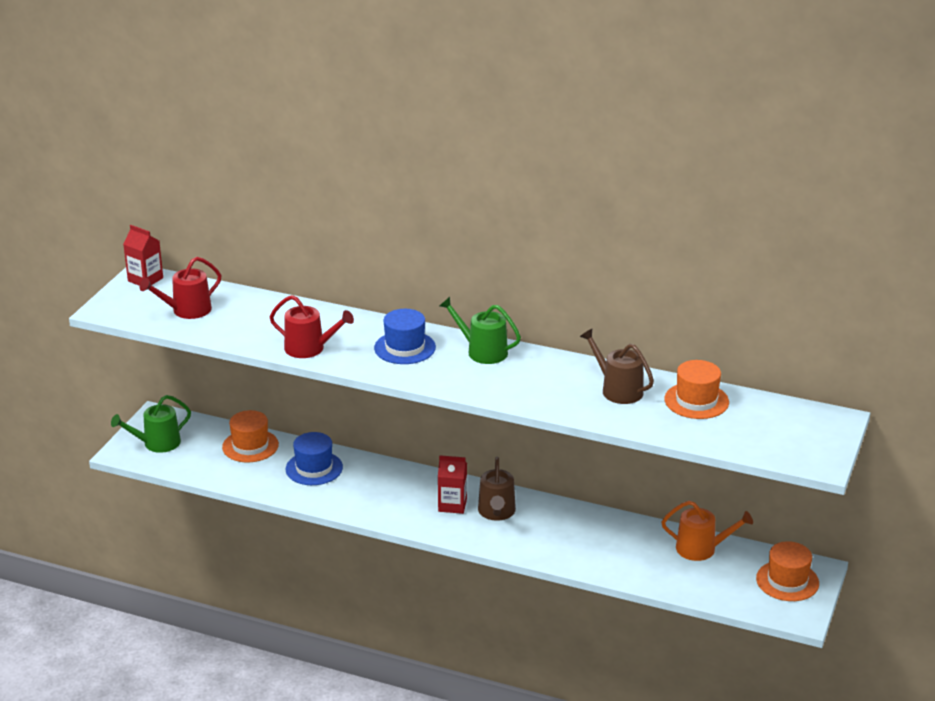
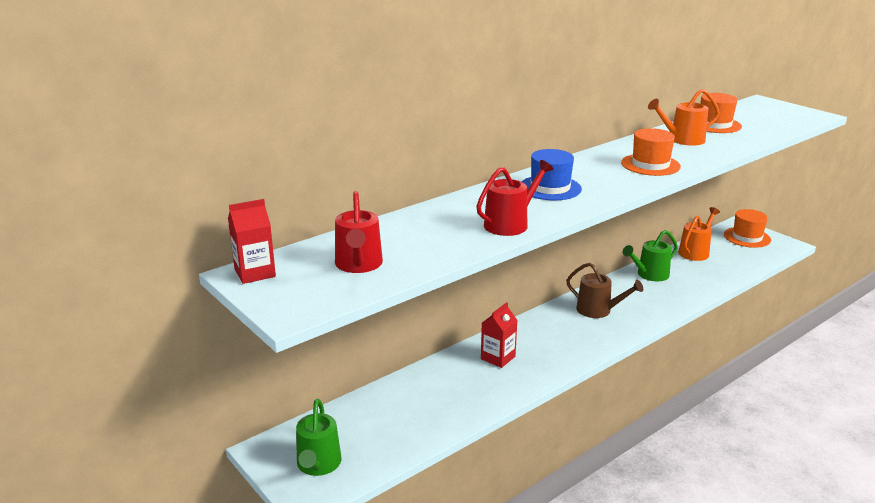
camera: 60 degrees left, 5 degrees down
orange hat [222,410,279,462] -> orange hat moved to [621,128,681,176]
blue hat [286,432,343,485] -> none
red carton [438,455,467,514] -> red carton moved to [481,302,518,368]
green watering can [440,297,521,364] -> green watering can moved to [623,230,678,281]
brown watering can [580,329,654,404] -> orange watering can [648,89,720,146]

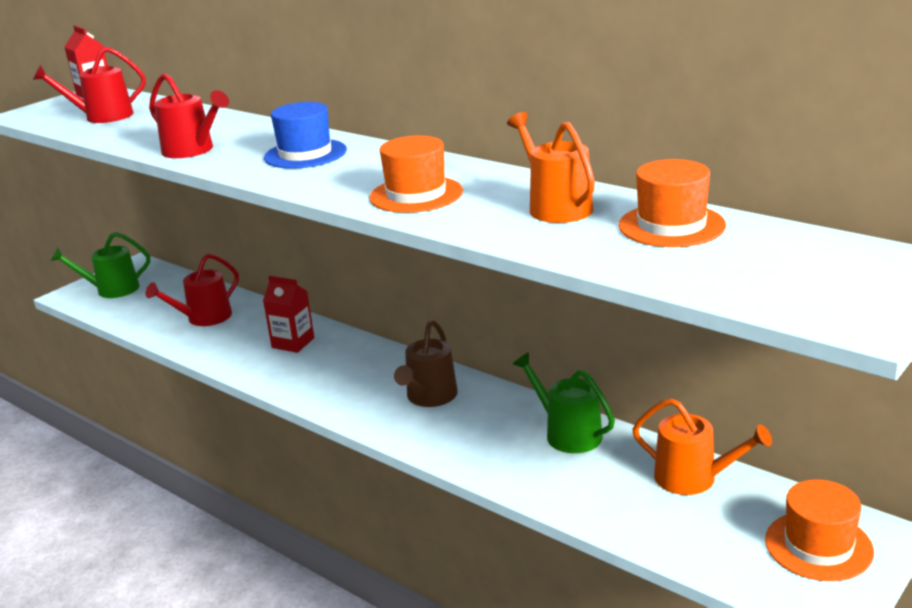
camera: 80 degrees right, 0 degrees up
none -> red watering can [146,254,239,326]

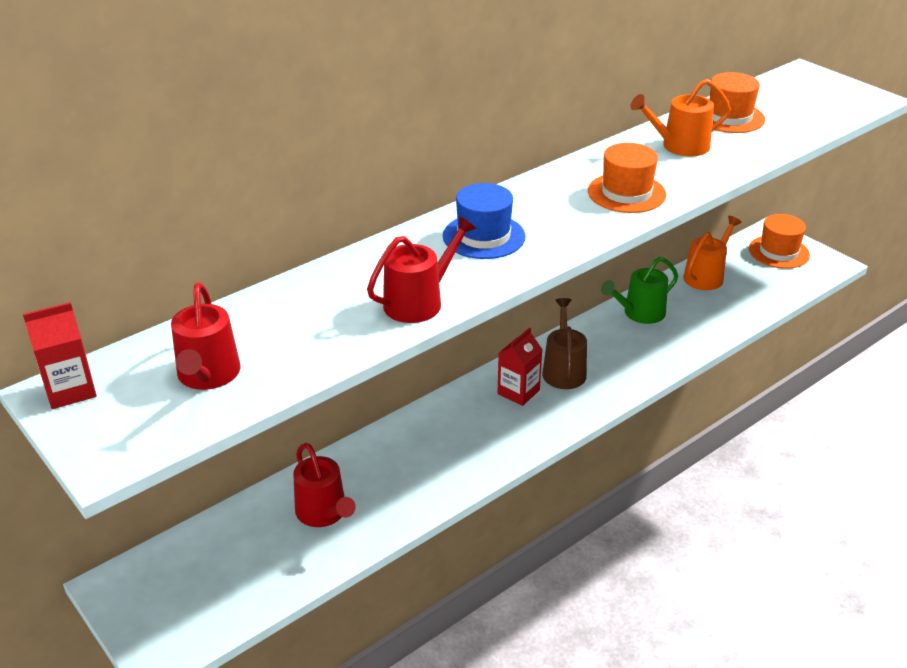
camera: 80 degrees left, 10 degrees up
green watering can [51,232,150,298] -> none
red carton [263,276,314,353] -> red carton moved to [498,327,543,406]
brown watering can [394,320,458,407] -> brown watering can turned 120 degrees counterclockwise [542,298,587,389]

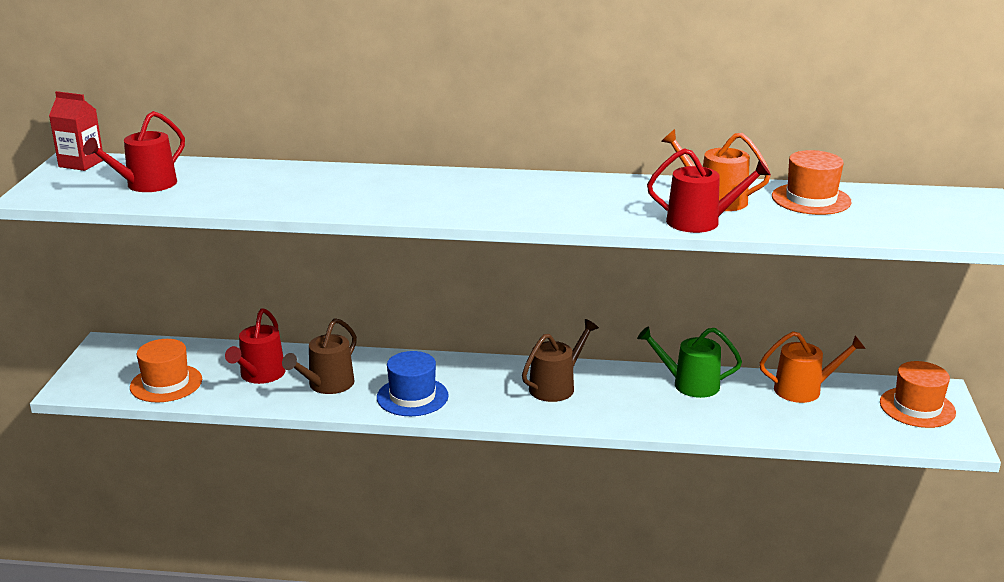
camera: 45 degrees right, 10 degrees down
red watering can [367,216,477,323] -> red watering can moved to [647,148,771,233]
blue hat [443,183,526,259] -> blue hat moved to [377,351,449,416]
red carton [498,327,543,406] -> none
orange hat [588,143,666,213] -> orange hat moved to [130,339,202,402]
none -> brown watering can [282,318,357,394]

